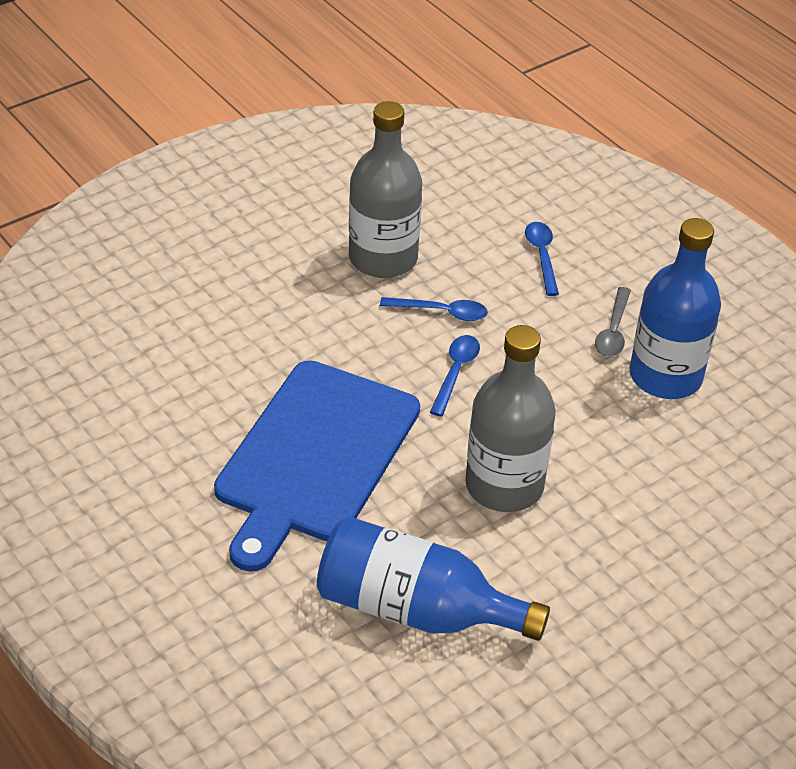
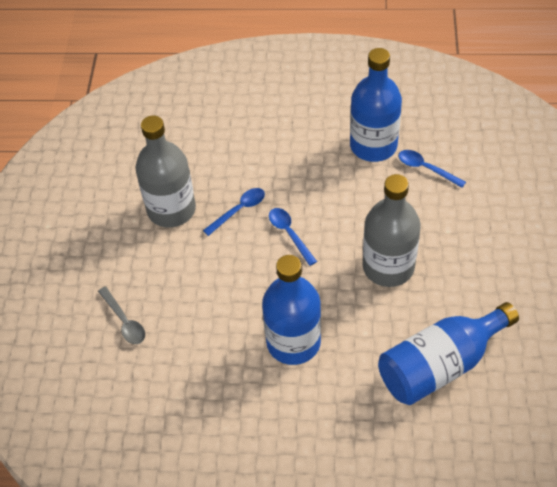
camera: 45 degrees left, 10 degrees up
blue cutting board [214,360,420,572] -> blue bottle [262,255,321,365]
blue spoon [525,222,559,296] -> blue spoon moved to [398,150,466,188]
grey spoon [595,287,631,357] -> grey spoon moved to [98,286,145,344]

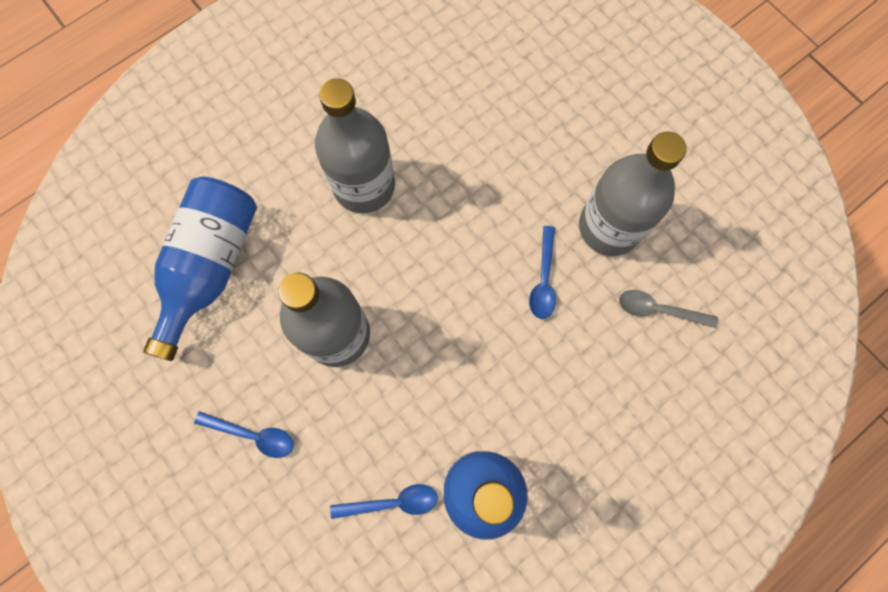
camera: 135 degrees right, 20 degrees up
grey spoon [98,286,145,344] -> grey spoon moved to [619,290,718,328]
blue bottle [262,255,321,365] -> grey bottle [315,78,395,213]
blue spoon [269,208,317,266] -> blue spoon moved to [194,411,294,458]

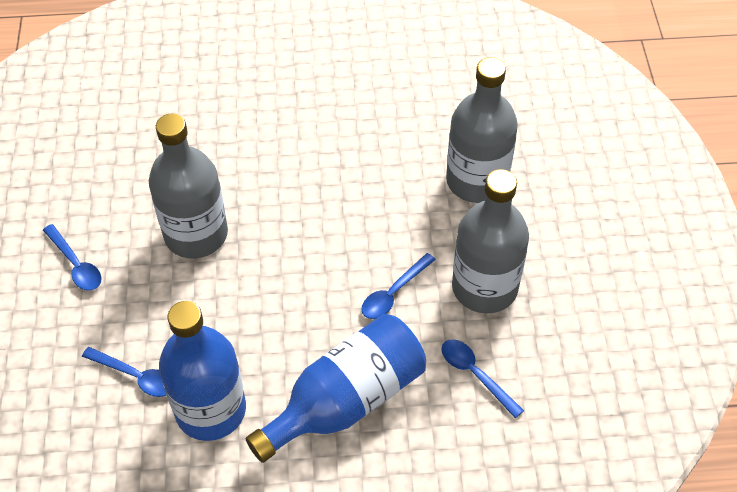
camera: 35 degrees right, 20 degrees down
blue bottle [143,176,257,361] -> blue bottle moved to [246,314,426,463]
grey bottle [315,78,395,213] -> grey bottle moved to [446,57,518,203]
grey spoon [619,290,718,328] -> blue spoon [442,339,524,418]

